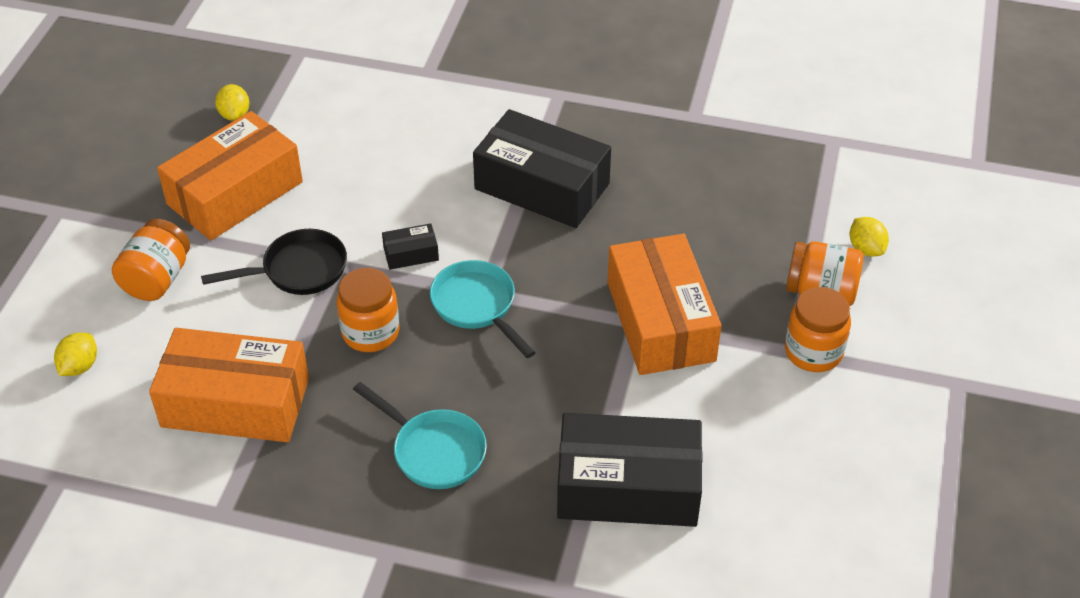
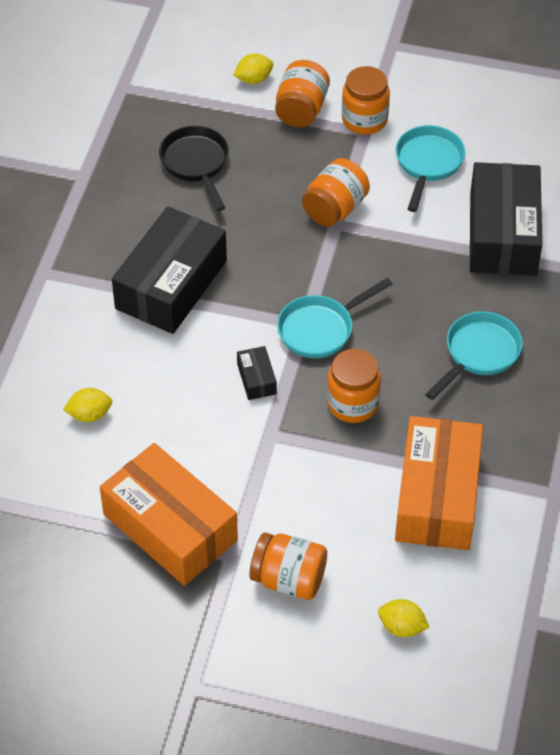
camera: 90 degrees left, 5 degrees up
black pan [201,229,347,295] -> black pan moved to [159,126,229,211]
yellow lemon [215,84,250,121] -> yellow lemon moved to [63,388,112,422]
orange box [607,234,722,375] -> orange jar [302,158,370,227]
none -> turquoise pan [395,125,465,212]

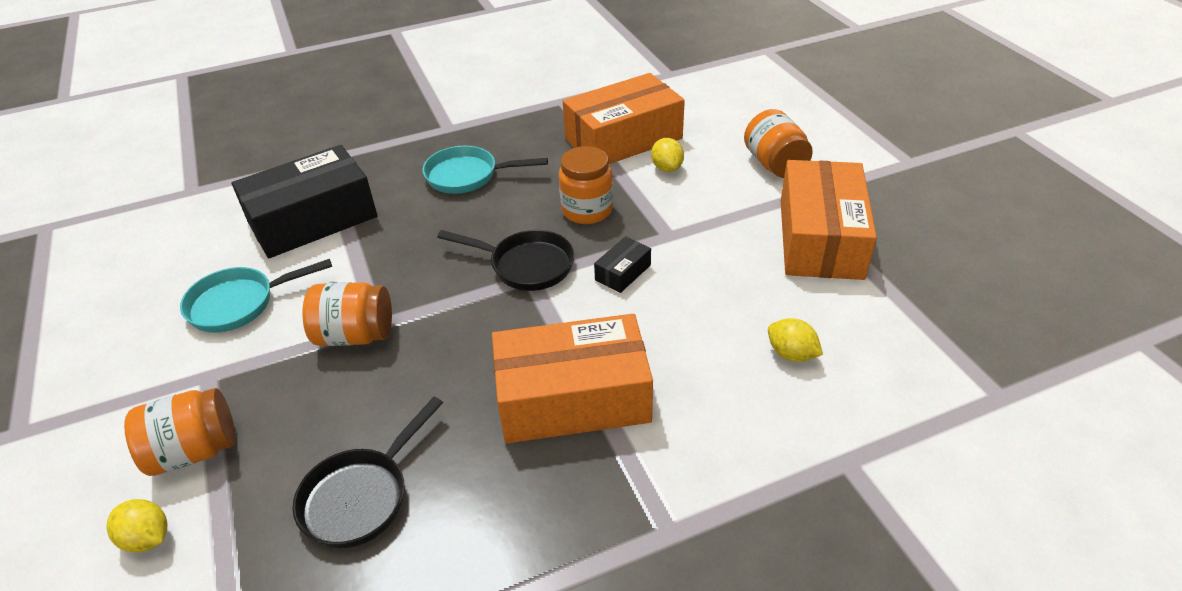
camera: 125 degrees left, 10 degrees down
black box [112,207,227,334] -> orange box [492,314,653,443]
turquoise pan [277,278,392,358] -> black pan [437,230,574,291]
orange jar [342,66,390,135] -> none
yellow lemon [378,599,429,637] -> yellow lemon moved to [651,138,684,172]

